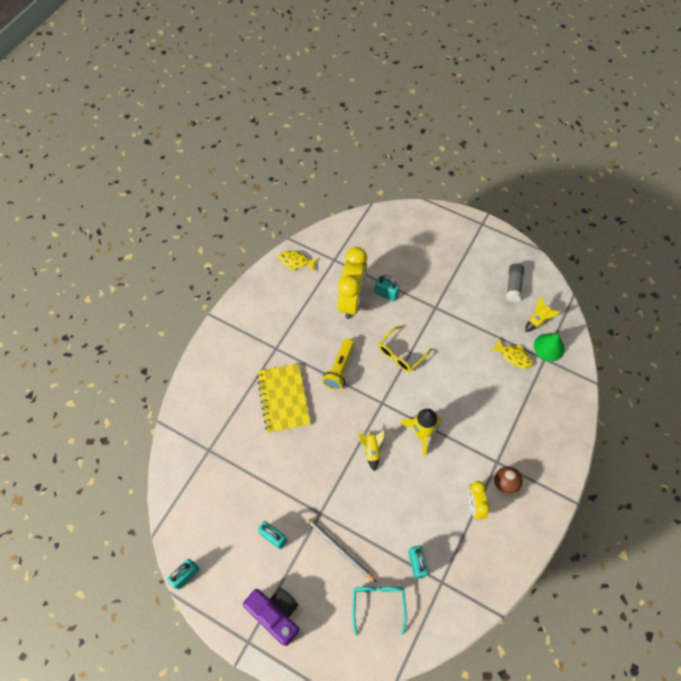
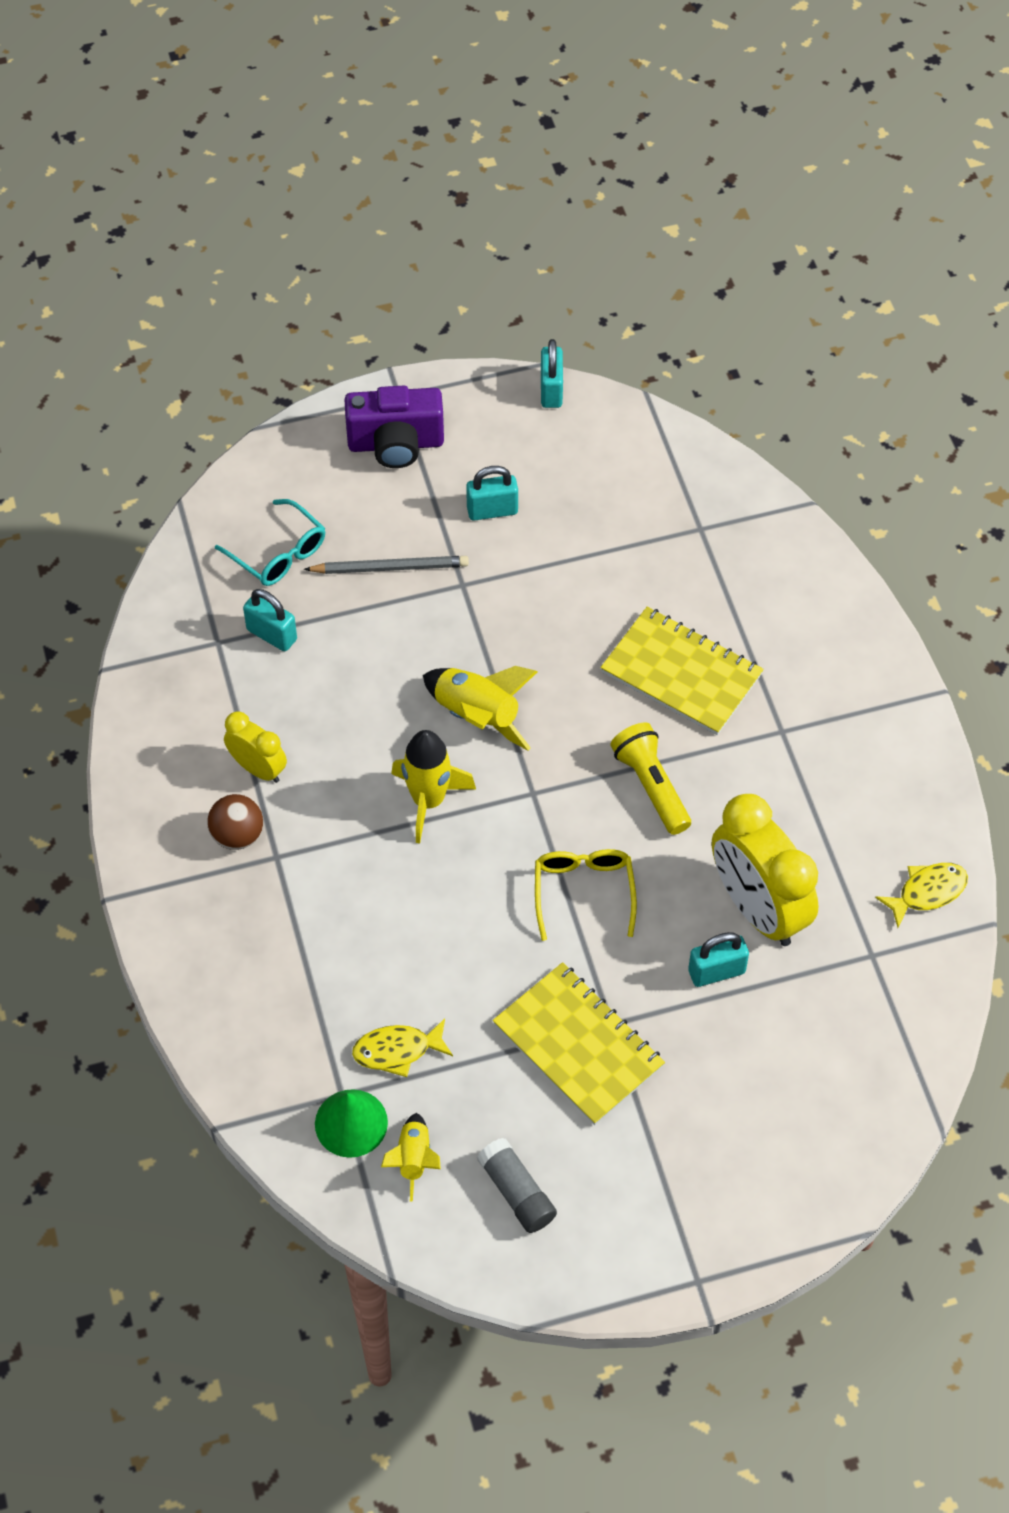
camera: 135 degrees right, 5 degrees down
yellow rocket [358,430,385,471] -> yellow rocket [423,666,538,751], size x1.62
none -> yellow notebook [493,962,665,1125]

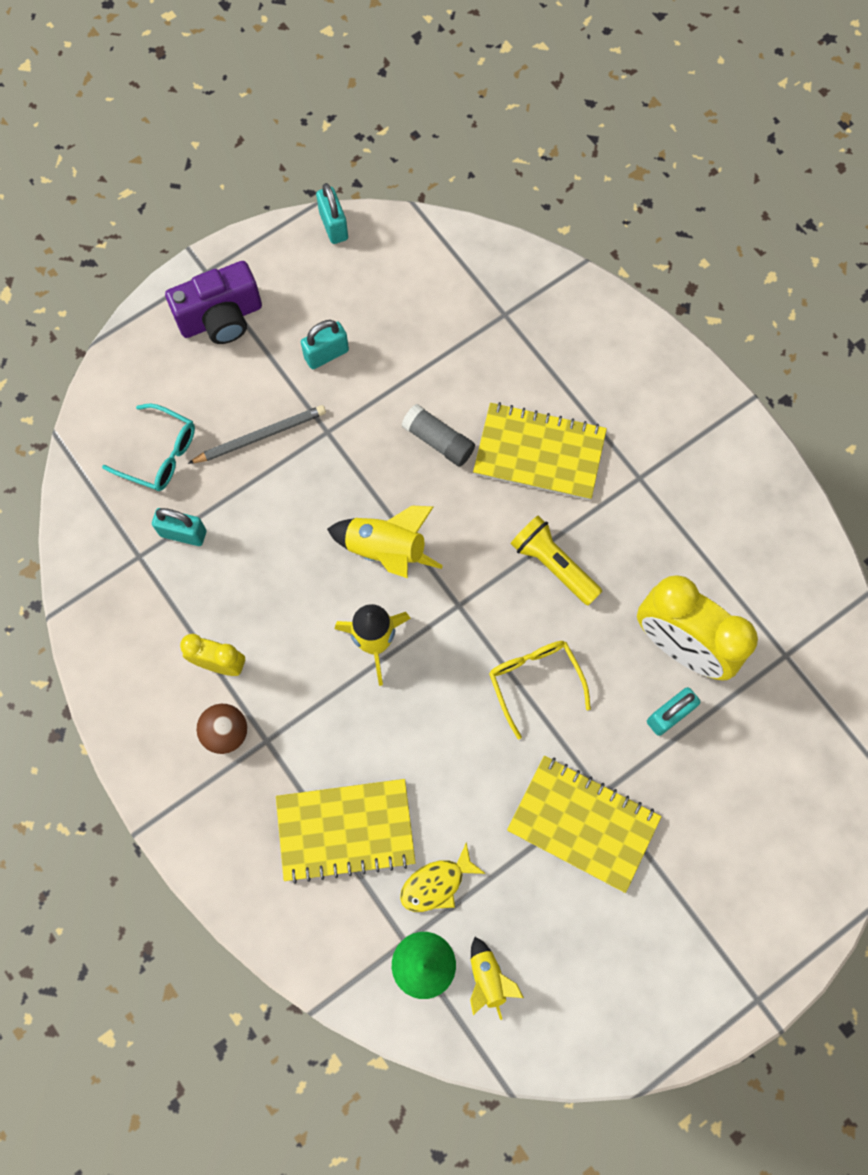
camera: 20 degrees left, 15 degrees up
grey glue stick [477,1138,557,1233] -> grey glue stick moved to [401,404,475,467]
yellow fish [875,863,968,928] -> none
none -> yellow notebook [276,779,416,884]

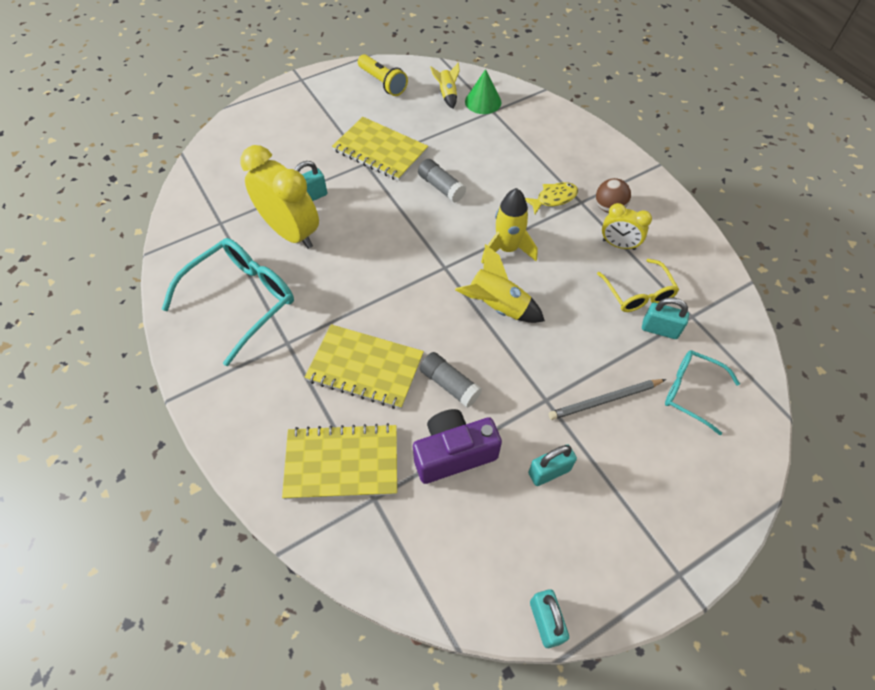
camera: 175 degrees left, 15 degrees down
purple camera [165,261,262,344] -> purple camera moved to [413,409,502,484]
yellow notebook [276,779,416,884] -> yellow notebook moved to [282,423,397,499]
yellow fish [400,843,486,912] -> yellow fish moved to [525,182,578,214]
yellow glasses [489,641,591,740] -> yellow glasses moved to [597,259,679,312]
yellow flashlight [511,515,602,606] -> yellow flashlight moved to [358,54,408,96]
none -> turquoise glasses [162,238,294,366]
none -> grey glue stick [418,159,466,203]

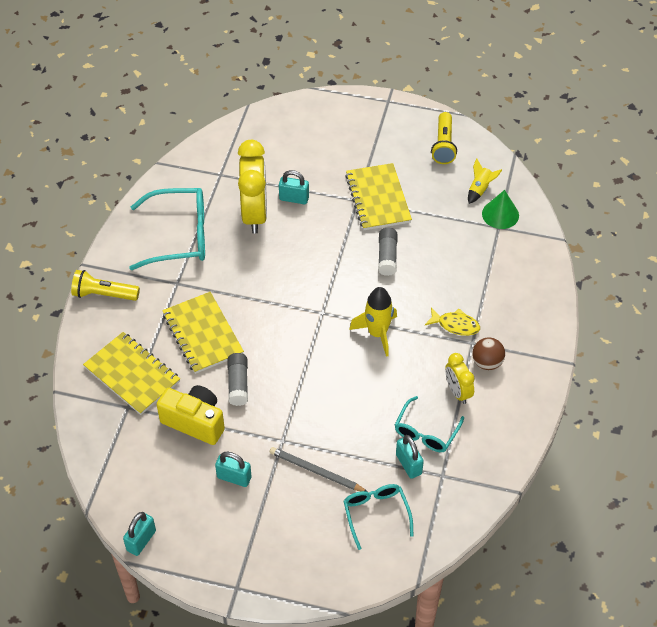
camera: 45 degrees right, 5 degrees down
purple camera [413,409,502,484] -> yellow camera [156,385,225,445]
yellow rocket [455,244,545,323] -> none
yellow glasses [597,259,679,312] -> turquoise glasses [395,396,464,452]
none -> yellow flashlight [71,270,140,301]

